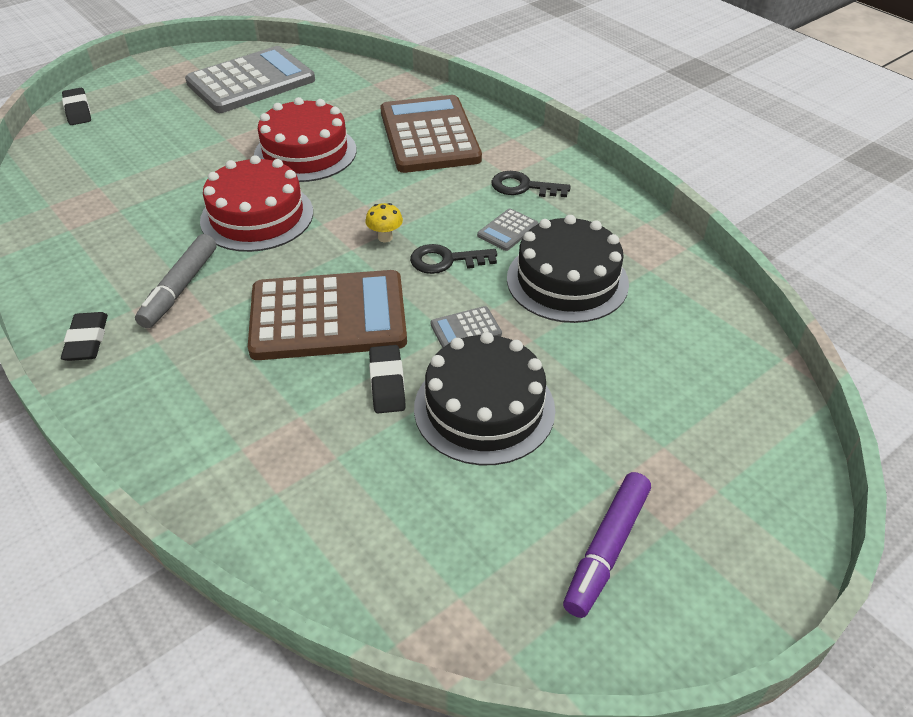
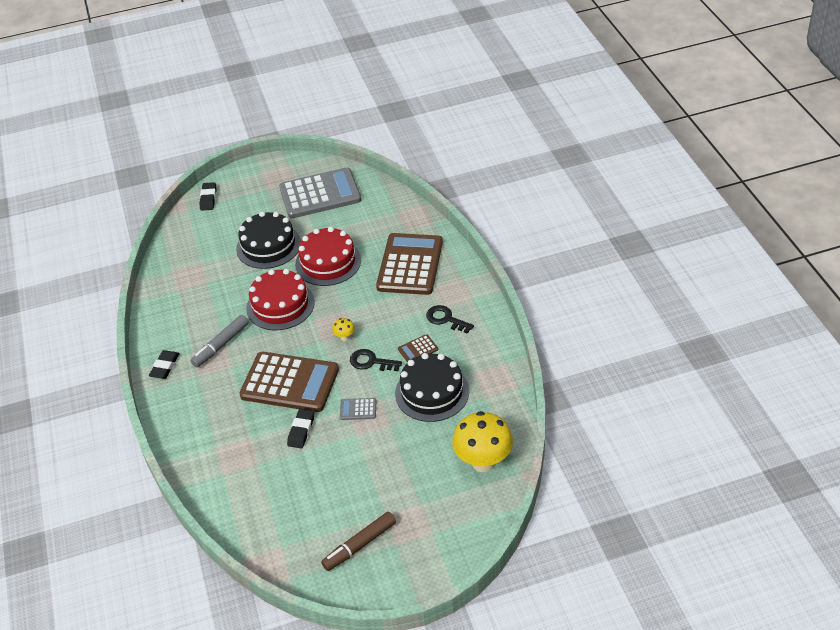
camera: 25 degrees right, 0 degrees up
black cake [414,332,555,465] -> black cake moved to [236,211,301,269]
grey calculator [477,209,538,251] -> brown calculator [398,334,438,362]
purple marker [563,472,651,618] -> brown marker [321,512,396,571]
none -> yellow mushroom [452,411,513,472]

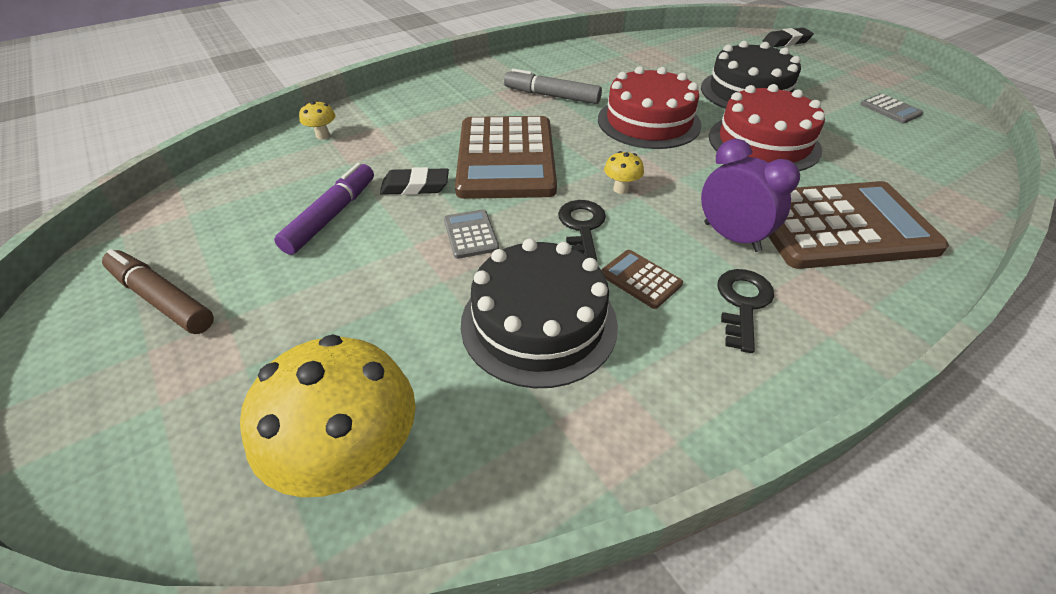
camera: 70 degrees right, 0 degrees up
black eraser [149,350,180,379] -> none
grey calculator [279,167,361,218] -> grey calculator [860,93,924,123], size x0.40
none -> purple marker [274,163,374,255]
none -> yellow mushroom [299,100,335,140]
none -> purple clock [701,139,800,252]

